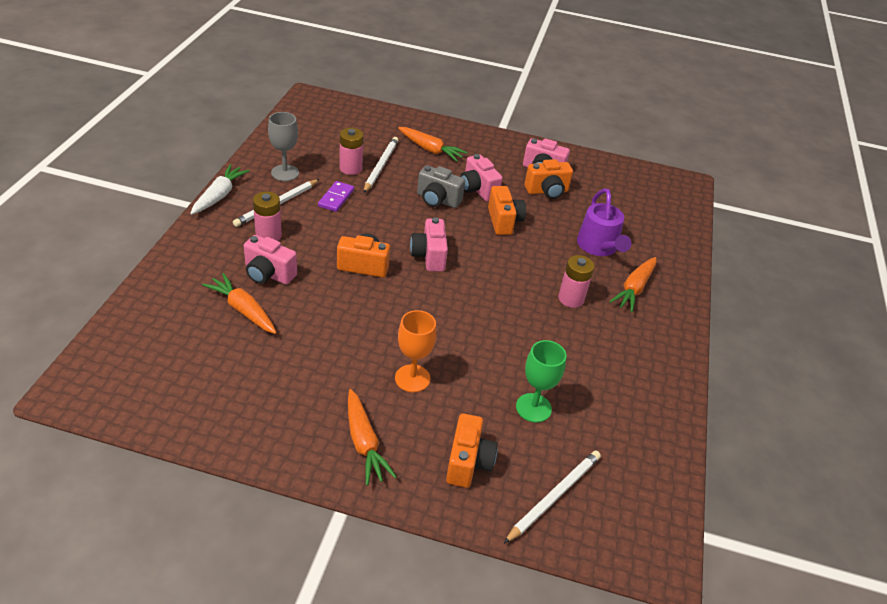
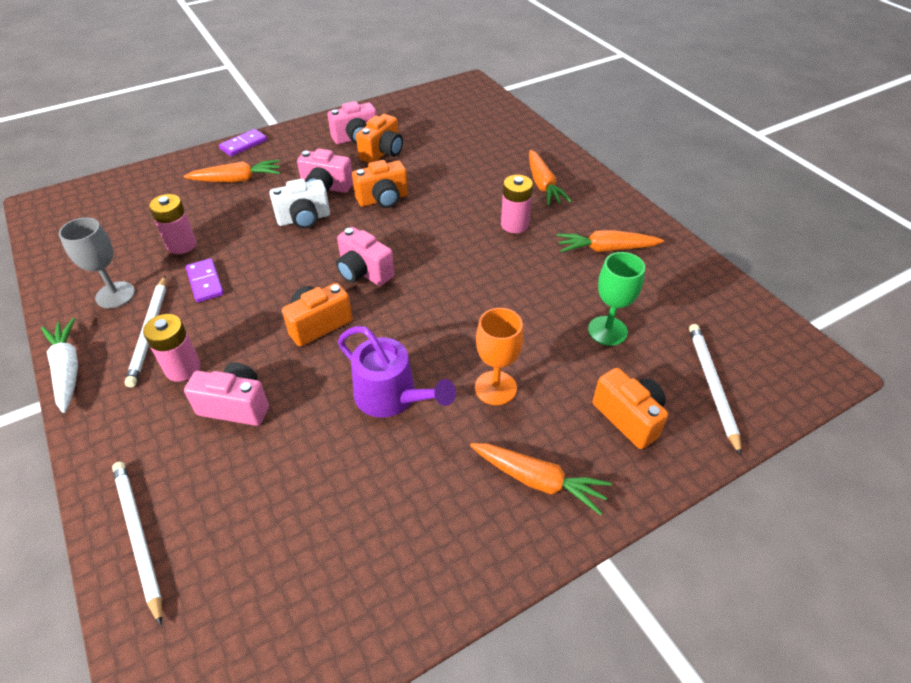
camera: 40 degrees left, 5 degrees up
orange carrot [202,273,277,334] -> orange carrot moved to [556,230,664,252]
pink camera [244,235,297,284] -> pink camera turned 150 degrees counterclockwise [184,362,269,426]
white pencil [364,137,399,193] -> white pencil moved to [112,462,162,626]
grey camera [417,165,465,208] -> white camera [269,179,330,229]
orange camera [488,186,526,235] -> orange camera turned 120 degrees clockwise [352,160,408,208]
purple watering can [577,188,631,256] -> purple watering can moved to [338,326,456,418]
none -> purple domino [219,129,267,157]

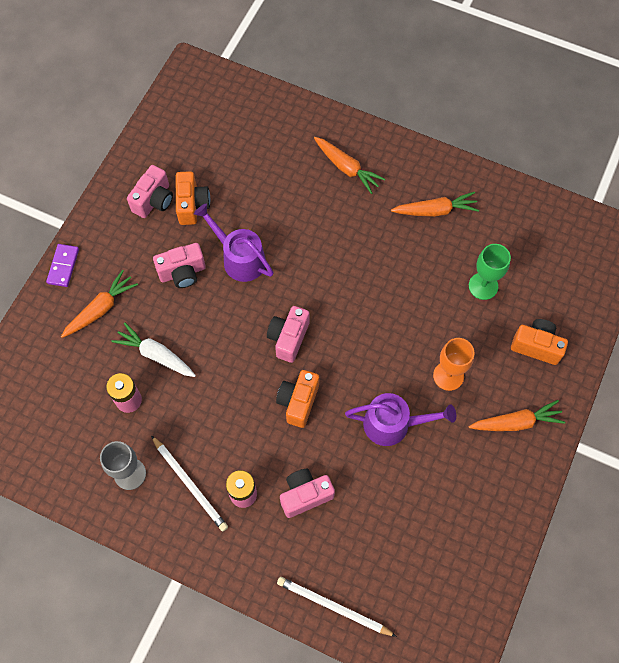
camera: 35 degrees left, 20 degrees up
white carrot [41,318,78,413] -> white carrot moved to [111,322,196,377]
purple domino [186,258,224,303] -> none
white camera [269,179,330,229] -> none
pink camera [336,227,394,286] -> pink camera turned 105 degrees clockwise [267,306,309,363]
orange camera [352,160,408,208] -> purple watering can [194,204,274,282]
pink battery [501,175,533,233] -> none
orange carrot [556,230,664,252] -> orange carrot turned 150 degrees counterclockwise [391,192,479,217]
white pencil [689,324,742,456] -> none

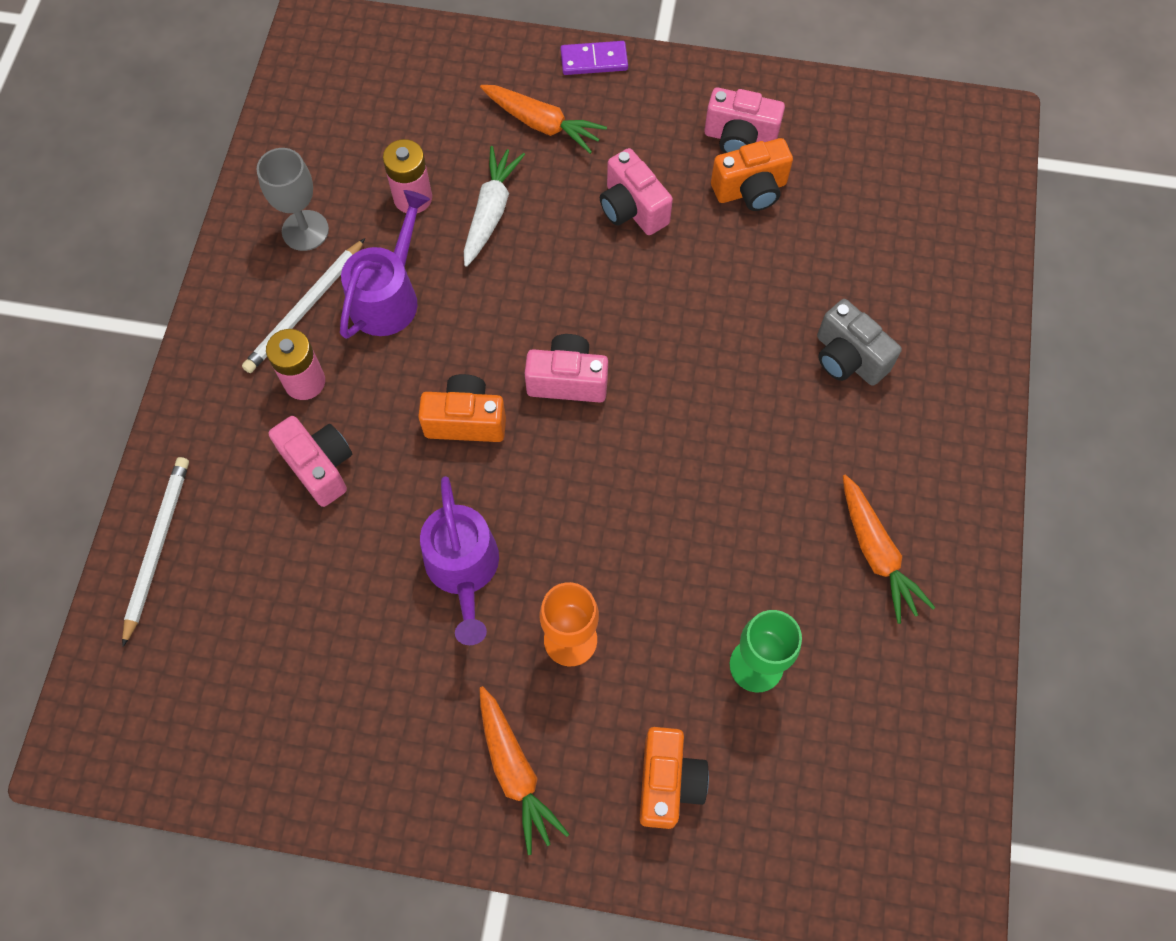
camera: 75 degrees right, 0 degrees up
purple watering can [194,204,274,282] -> purple watering can moved to [340,190,430,339]
orange carrot [314,137,385,194] -> none
none -> grey camera [817,299,902,386]

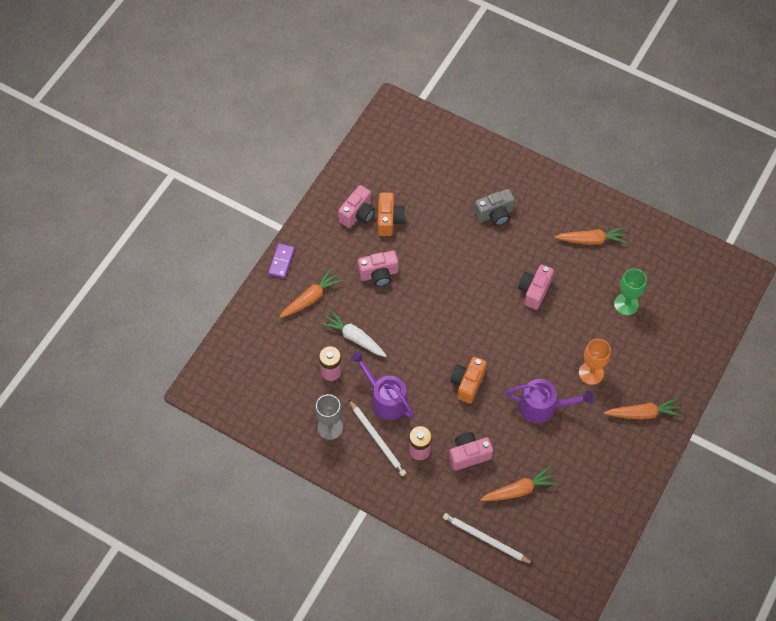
camera: 70 degrees left, 5 degrees down
pink camera [524,334,608,403] -> pink camera moved to [518,264,554,310]
orange camera [640,727,709,829] -> none
none -> orange carrot [480,466,558,501]

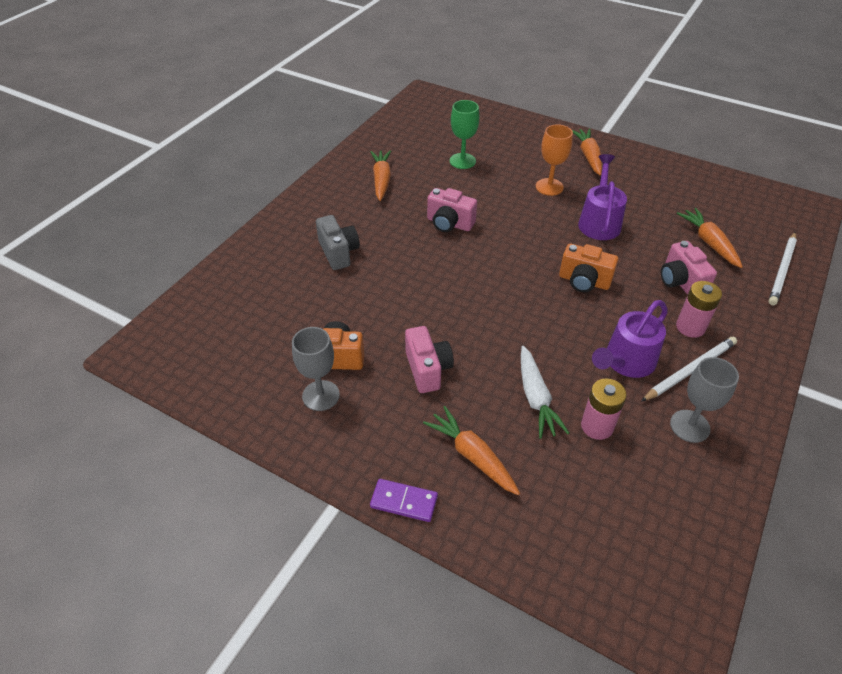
camera: 90 degrees left, 15 degrees down
white carrot [320,310,387,357] -> white carrot turned 45 degrees counterclockwise [521,346,569,439]
pink camera [338,185,375,228] -> grey goblet [292,327,340,411]

